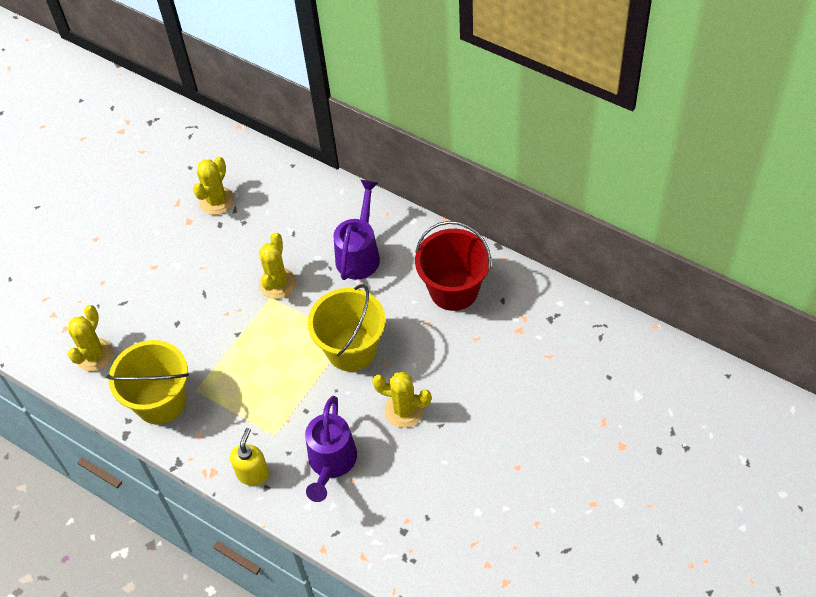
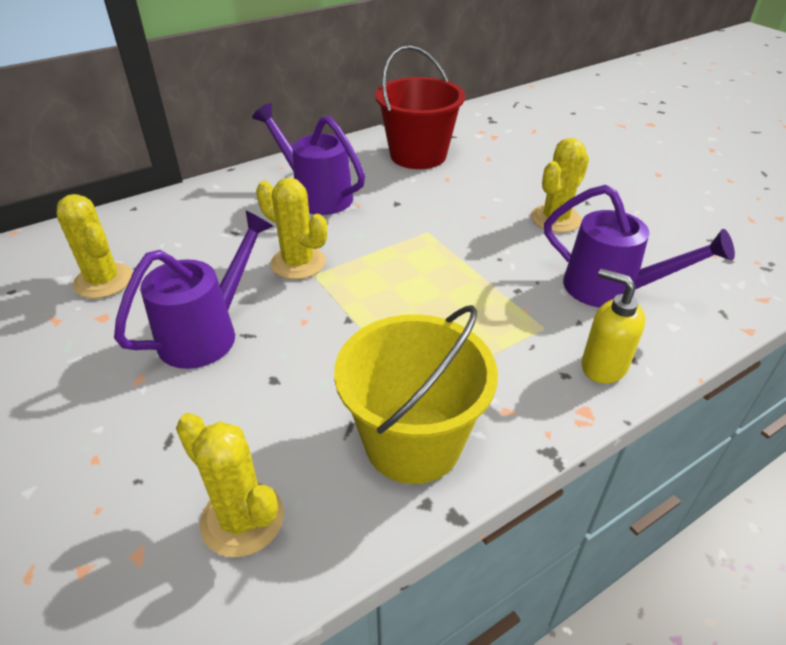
camera: 70 degrees left, 15 degrees down
yellow bucket [308,284,386,372] -> none
none -> purple watering can [114,211,274,369]

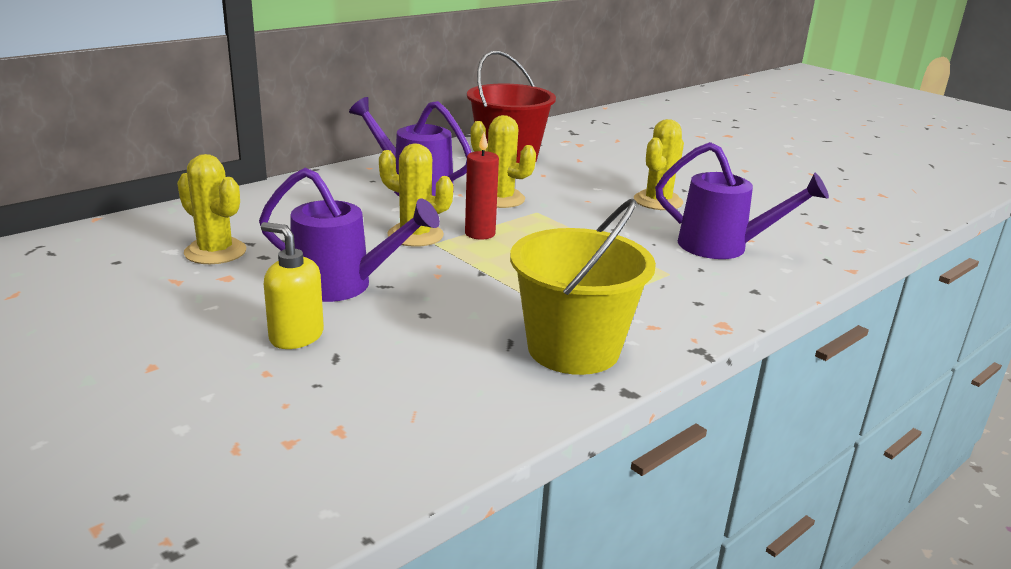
camera: 10 degrees left, 15 degrees down
purple watering can [114,211,274,369] -> purple watering can turned 75 degrees clockwise [259,168,440,302]
yellow cactus [176,413,284,557] -> yellow cactus moved to [471,115,536,208]
yellow soap dispenser [582,268,645,384] -> yellow soap dispenser moved to [261,222,324,349]
none -> red candle [465,132,499,240]

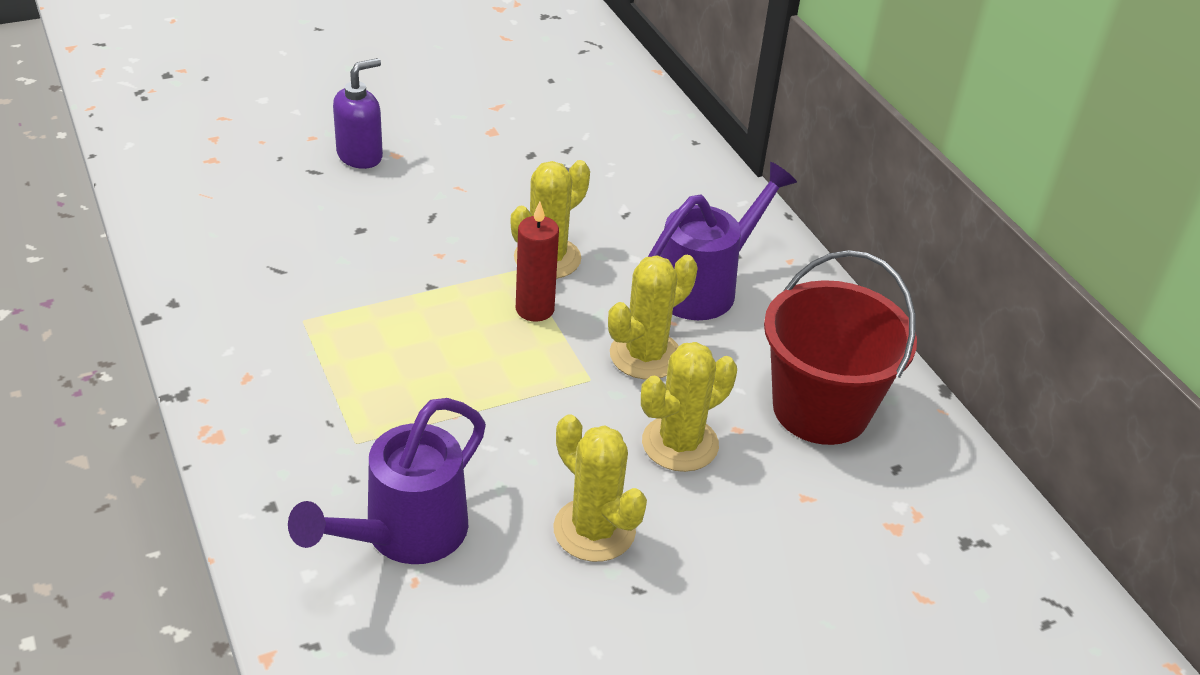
camera: 105 degrees right, 15 degrees up
yellow cactus [177,154,246,264] -> yellow cactus moved to [641,342,737,472]
purple watering can [259,168,440,302] -> none
yellow soap dispenser [261,222,324,349] -> purple soap dispenser [333,58,383,169]
yellow bucket [510,199,656,375] -> none

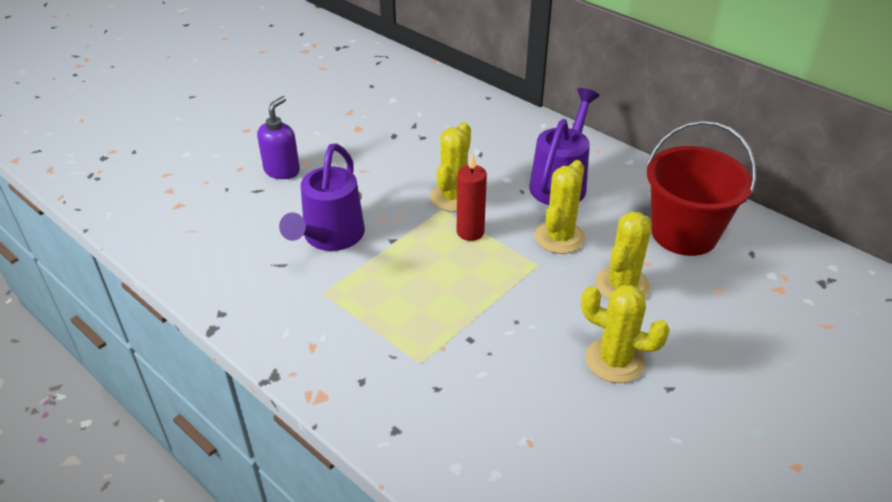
camera: 20 degrees left, 0 degrees up
purple watering can [288,398,486,564] -> purple watering can moved to [279,144,365,251]

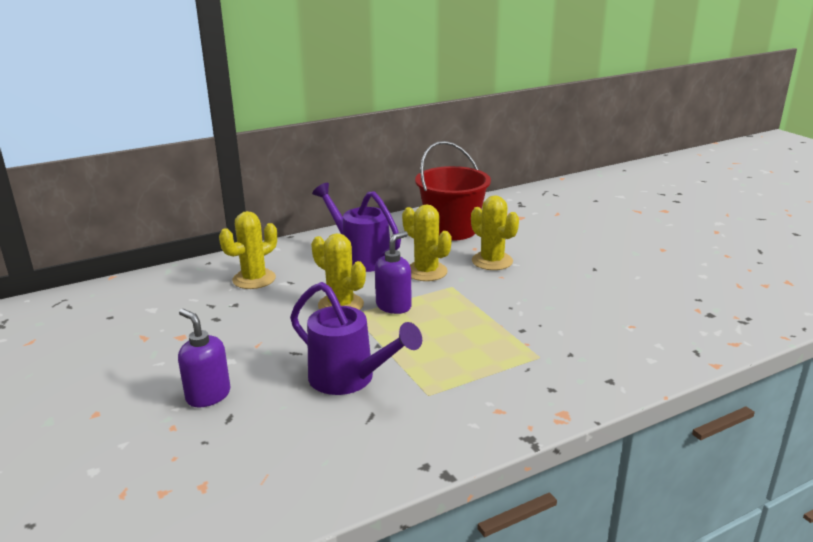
camera: 70 degrees left, 15 degrees down
red candle [457,153,487,241] -> purple soap dispenser [375,231,412,314]
yellow cactus [581,285,670,383] -> yellow cactus moved to [219,211,277,289]

